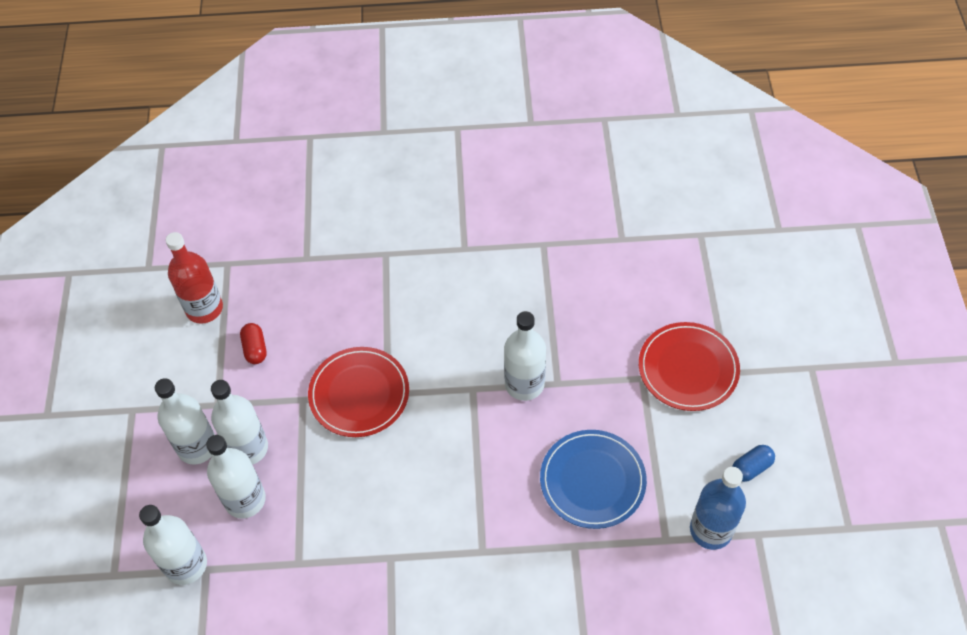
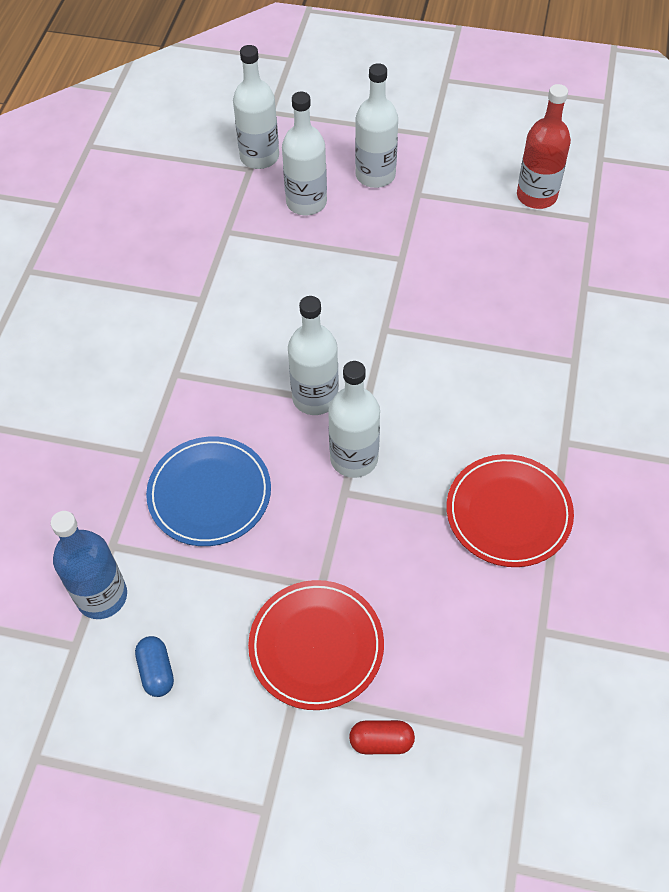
camera: 105 degrees right, 0 degrees up
white bottle [211,380,268,465] -> white bottle moved to [288,296,339,415]
red capsule [240,323,267,364] -> red capsule moved to [349,720,415,754]
red plate [308,347,409,437] -> red plate moved to [447,454,574,567]

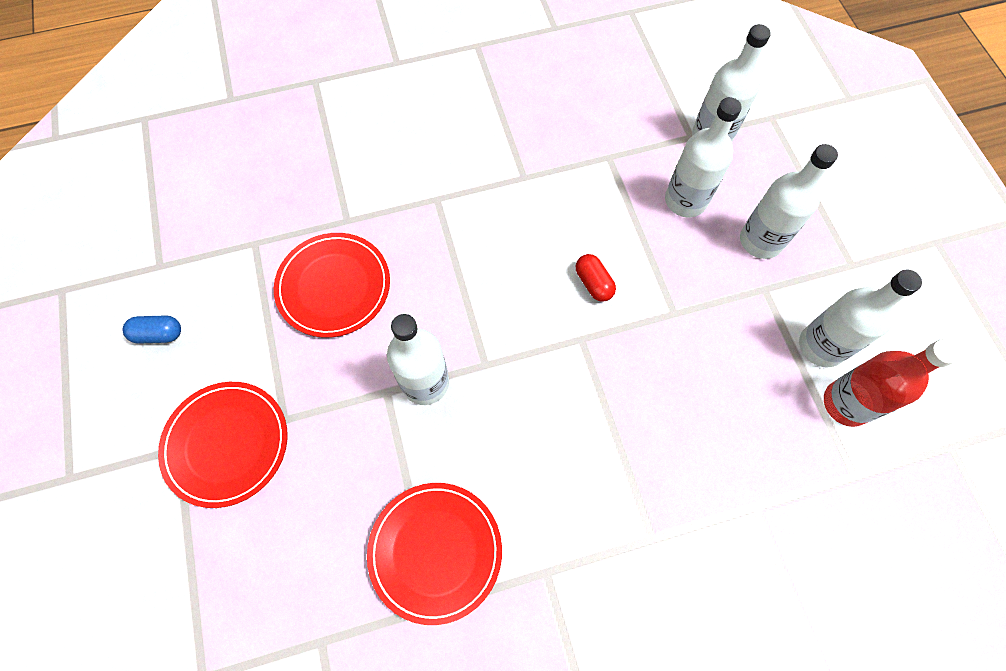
camera: 60 degrees right, 10 degrees up
blue bottle [50,511,127,619] -> none
blue capsule [135,636,174,697] -> blue capsule turned 45 degrees clockwise [123,315,181,344]
blue plate [146,437,271,546] -> red plate [274,233,390,338]
white bottle [288,296,339,415] -> white bottle moved to [799,270,922,367]
red capsule [349,720,415,754] -> red capsule moved to [576,254,616,302]

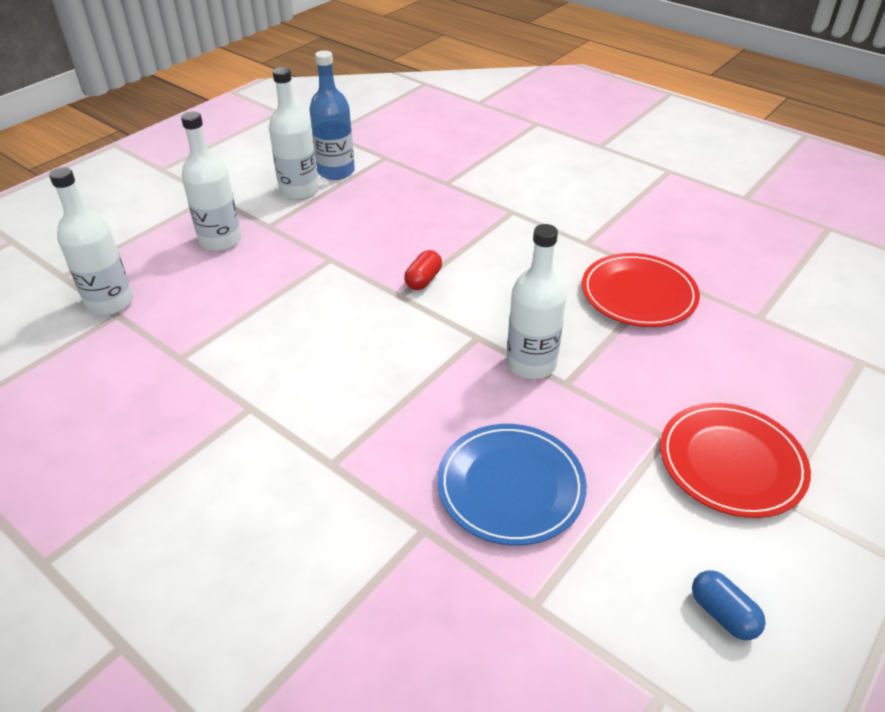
camera: 125 degrees left, 25 degrees down
red plate [274,233,390,338] -> blue plate [437,424,587,545]
red capsule [576,254,616,302] -> red capsule moved to [404,250,442,290]
white bottle [665,97,742,217] -> none
red bottle [824,340,959,427] -> blue bottle [309,50,355,180]

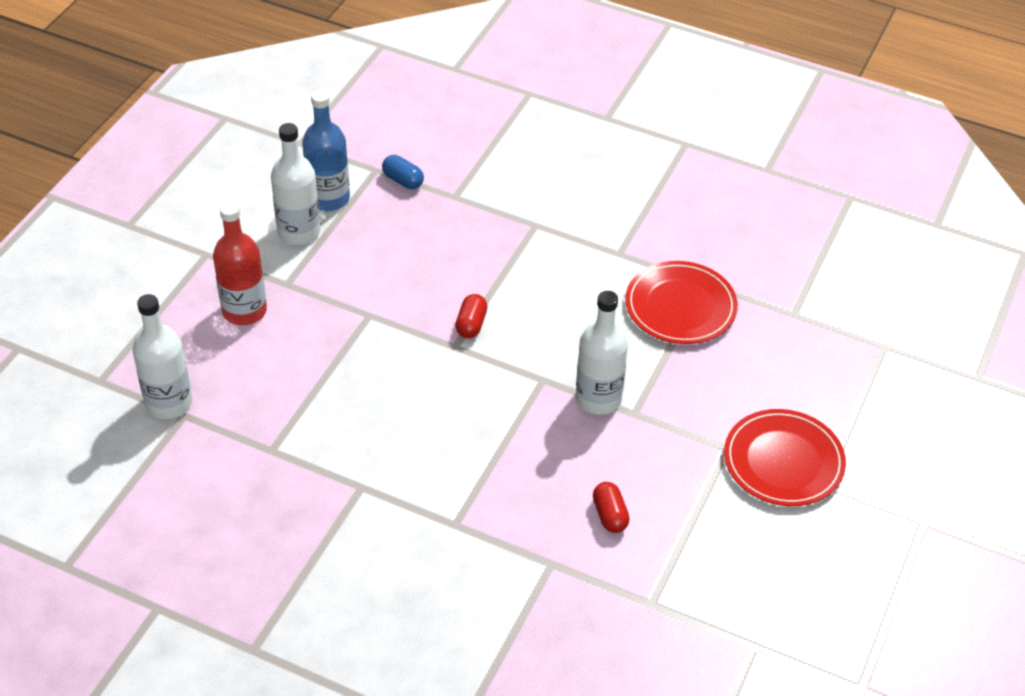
camera: 15 degrees left, 5 degrees up
white bottle [181,111,241,251] -> red bottle [213,202,267,325]
blue plate [437,424,587,545] -> red capsule [593,482,630,533]
blue capsule [692,570,766,640] -> blue capsule moved to [382,155,424,189]

